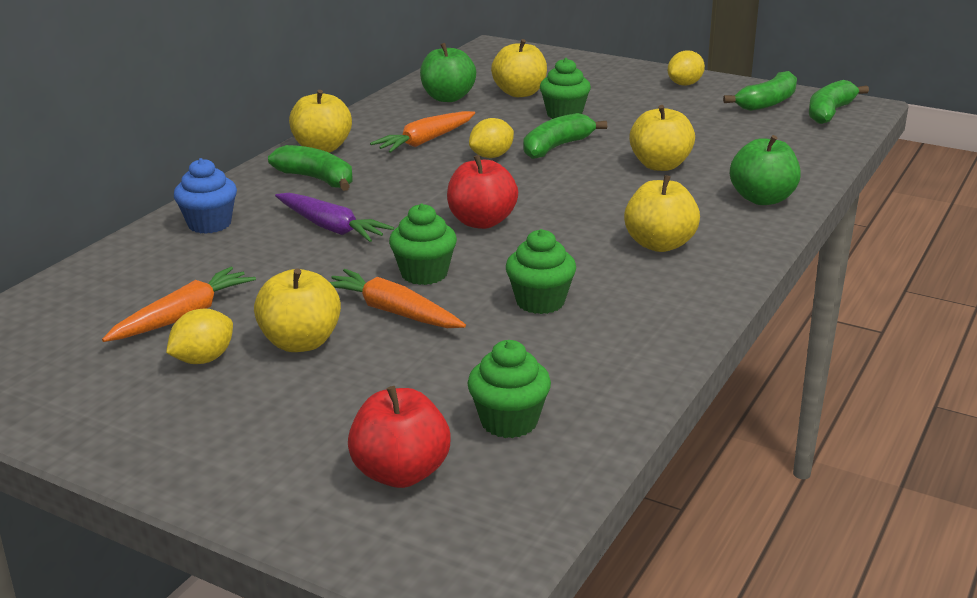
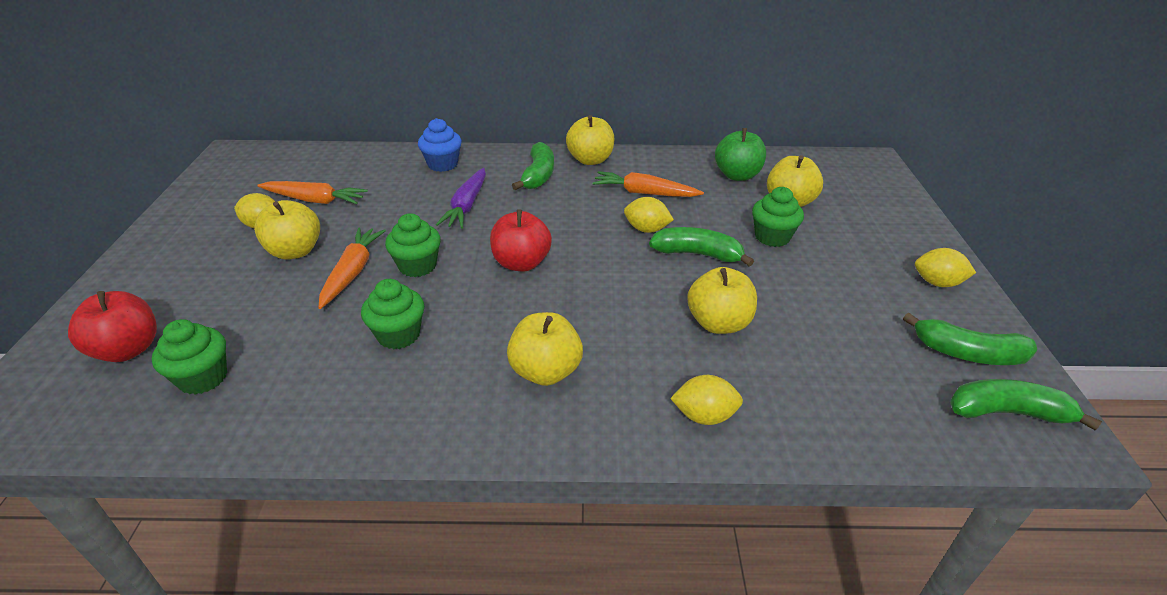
camera: 60 degrees right, 10 degrees up
green apple [730,135,801,205] -> yellow lemon [670,375,743,425]

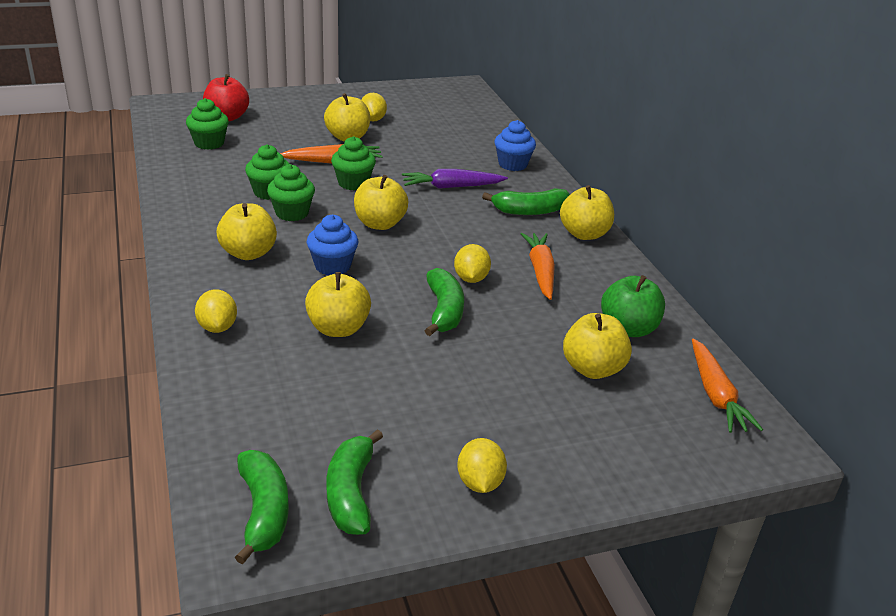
camera: 70 degrees right, 5 degrees down
orange carrot [257,181,368,204] -> orange carrot moved to [692,338,763,433]
red apple [490,209,552,271] -> yellow apple [354,175,408,230]
green cupcake [752,187,804,247] -> green cupcake moved to [267,164,315,221]
none -> blue cupcake [307,215,358,275]

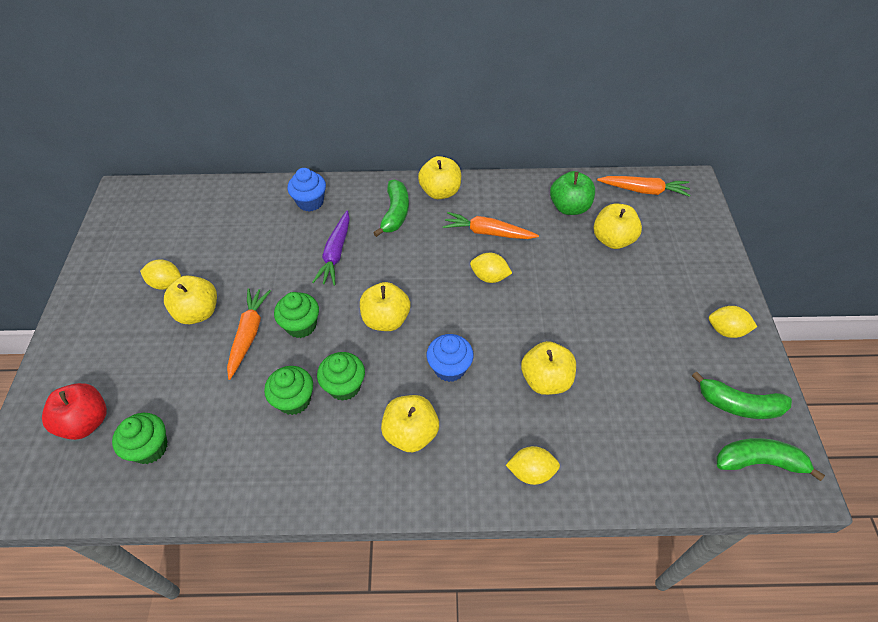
camera: 70 degrees left, 20 degrees up
green banana [424,268,464,336] -> none

